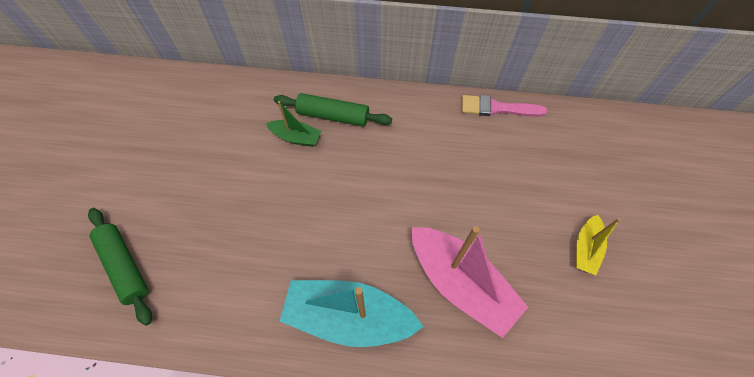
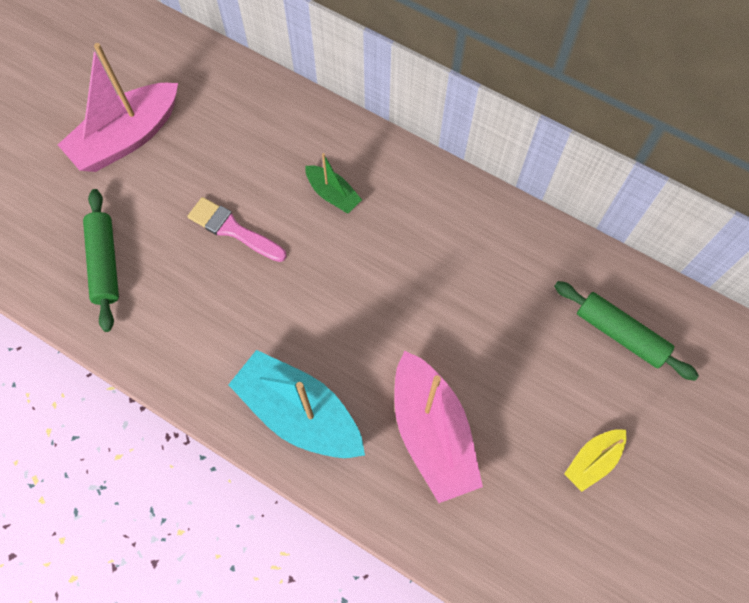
camera: 25 degrees right, 5 degrees up
green rolling pin [274,93,392,126] -> green rolling pin moved to [554,281,699,381]
pink brush [462,95,548,117] -> pink brush moved to [188,197,287,262]
none -> pink boat [58,43,178,172]

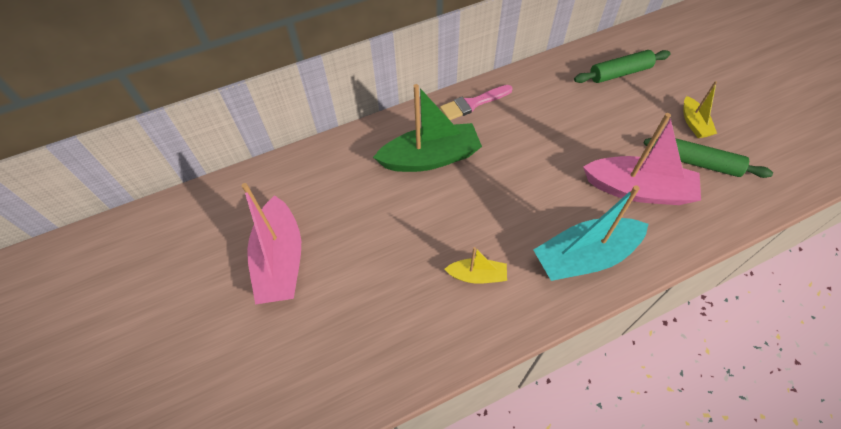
camera: 55 degrees left, 10 degrees down
green rolling pin [83,189,119,332] -> green rolling pin moved to [644,138,773,178]
pink brush [188,197,287,262] -> pink brush moved to [440,85,513,120]
green boat [305,153,362,213] -> green boat [373,84,482,172], size x1.95
none -> yellow boat [444,247,507,284]

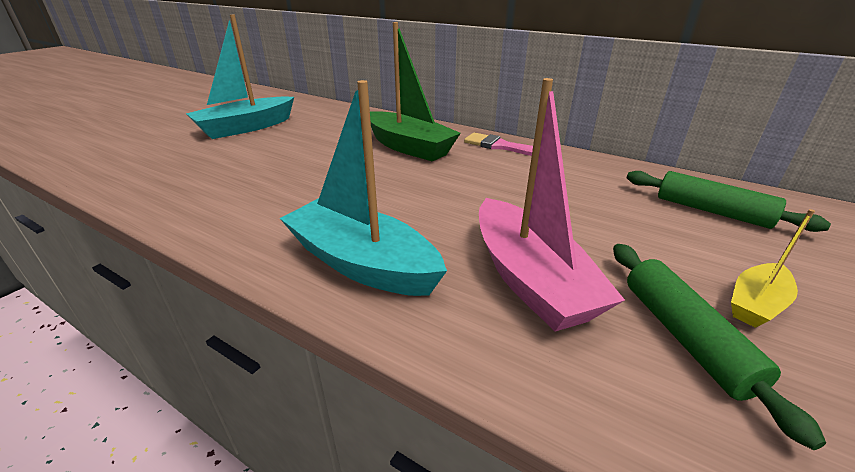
camera: 55 degrees right, 25 degrees down
pink boat [242,183,301,304] -> turquoise boat [186,15,294,139]
yellow boat [444,247,507,284] -> none

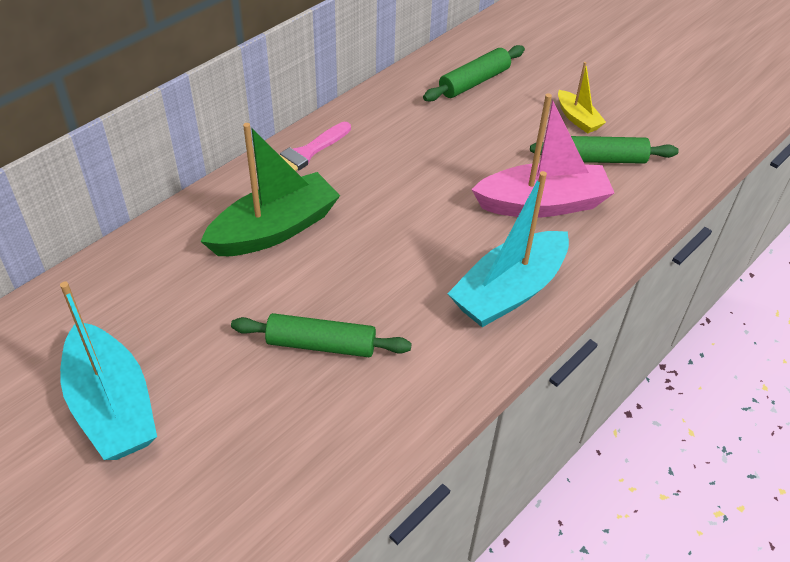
camera: 80 degrees left, 15 degrees up
none -> green rolling pin [231,313,412,357]

